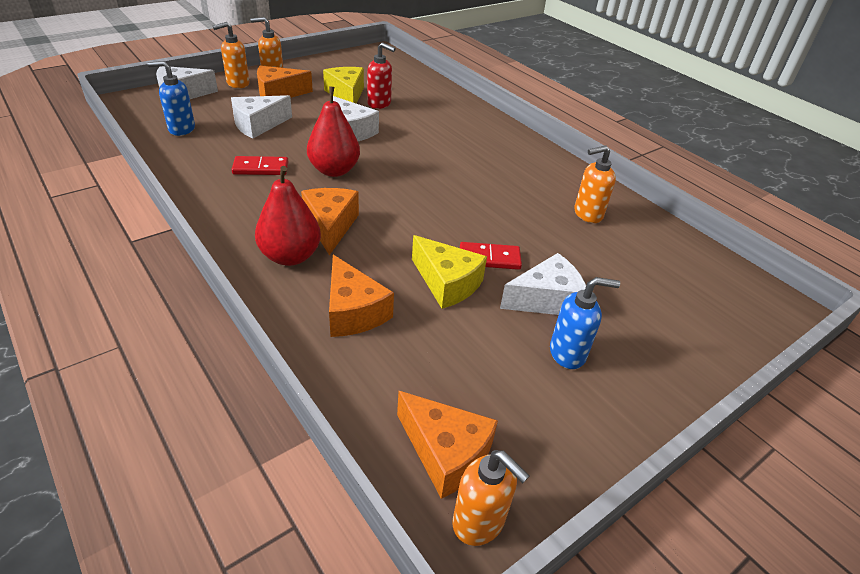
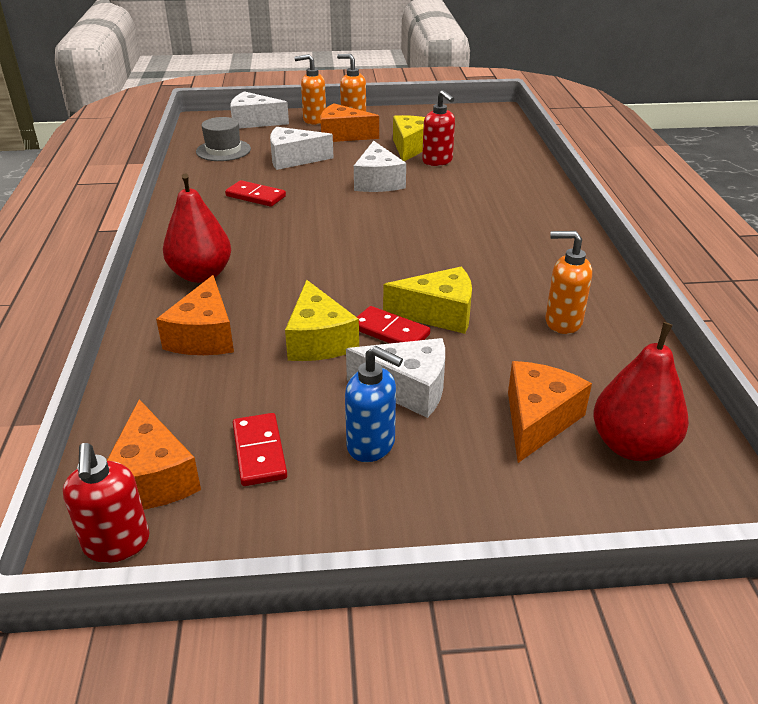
camera: 35 degrees right, 5 degrees down
blue soap dispenser [147,61,195,136] -> grey hat [196,117,251,161]
orange cheese [301,188,359,255] -> orange cheese moved to [508,361,592,463]
red pear [307,86,360,177] -> red pear moved to [593,322,689,461]
orange soap dispenser [452,450,530,546] -> red soap dispenser [63,443,150,563]
none -> red domino [233,413,287,486]
none -> yellow cheese [383,267,472,334]

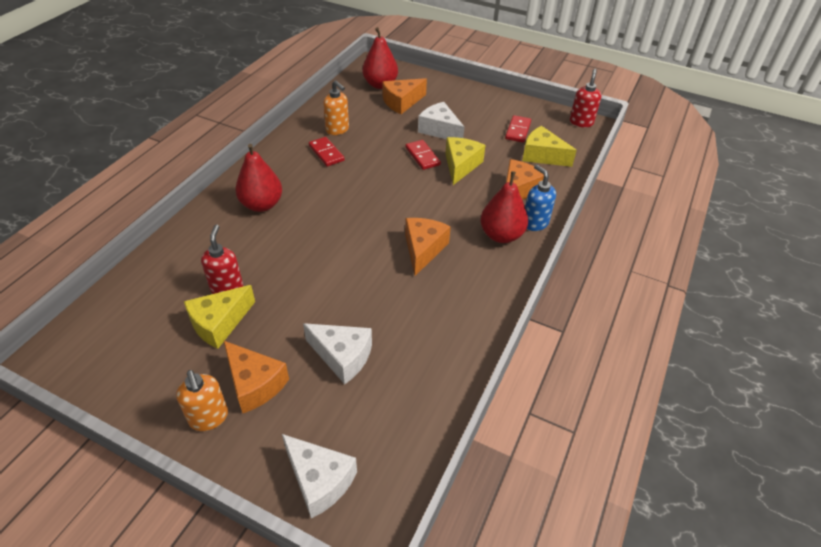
camera: 150 degrees left, 10 degrees up
orange cheese [107,399,201,510] -> orange cheese moved to [405,218,451,276]
grey hat [196,117,251,161] -> none
red domino [225,180,286,207] -> red domino moved to [309,137,345,166]
orange soap dispenser [294,54,326,125] -> none
blue soap dispenser [345,346,403,462] -> blue soap dispenser moved to [525,164,556,231]
white cheese [354,141,406,192] -> none
yellow cheese [383,267,472,334] -> yellow cheese moved to [522,126,577,167]
none -> red pear [235,144,282,212]

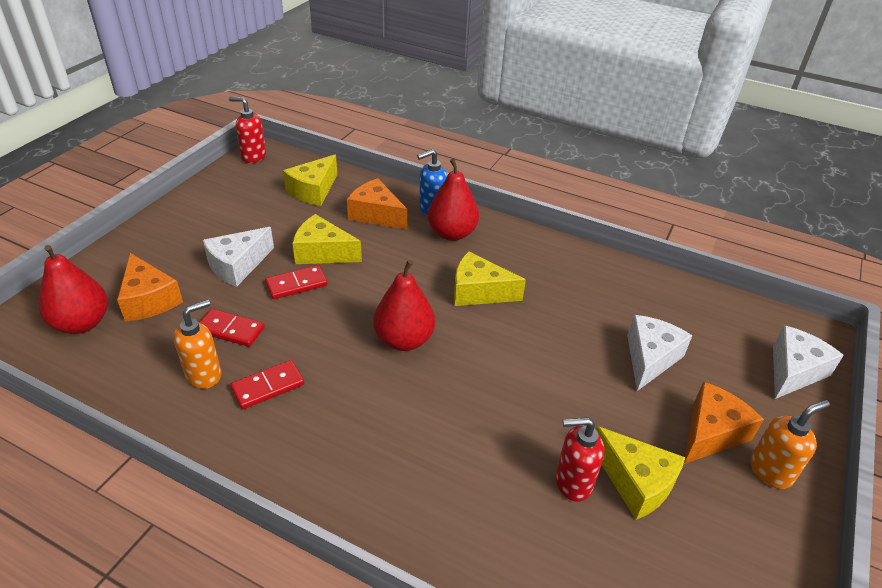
camera: 90 degrees left, 5 degrees down
red pear [235,144,282,212] -> red pear moved to [373,260,435,351]
orange cheese [405,218,451,276] -> yellow cheese [454,251,526,306]
red domino [505,115,531,143] -> red domino moved to [200,309,264,347]

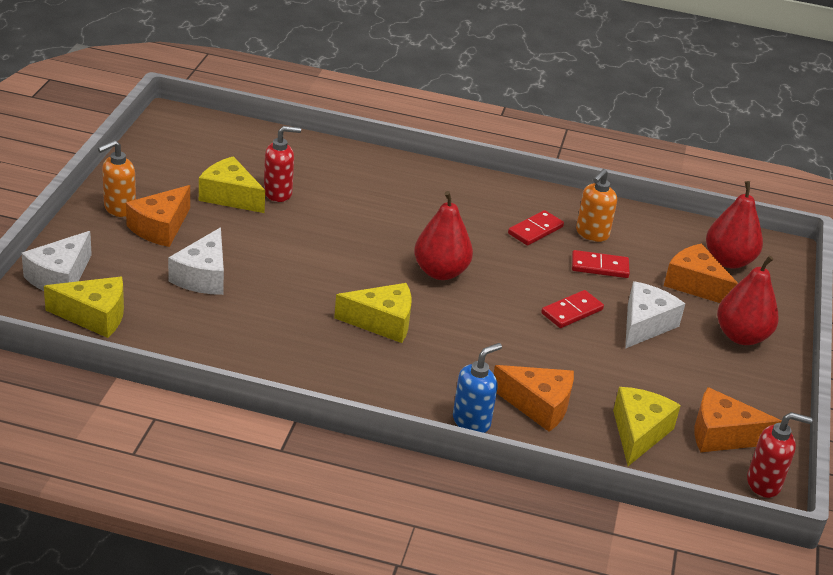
camera: 165 degrees right, 5 degrees down
yellow cheese [293,214,362,264] -> yellow cheese moved to [44,277,124,338]
red pear [427,158,479,241] -> red pear moved to [717,256,779,345]
none -> orange cheese [694,387,781,452]

